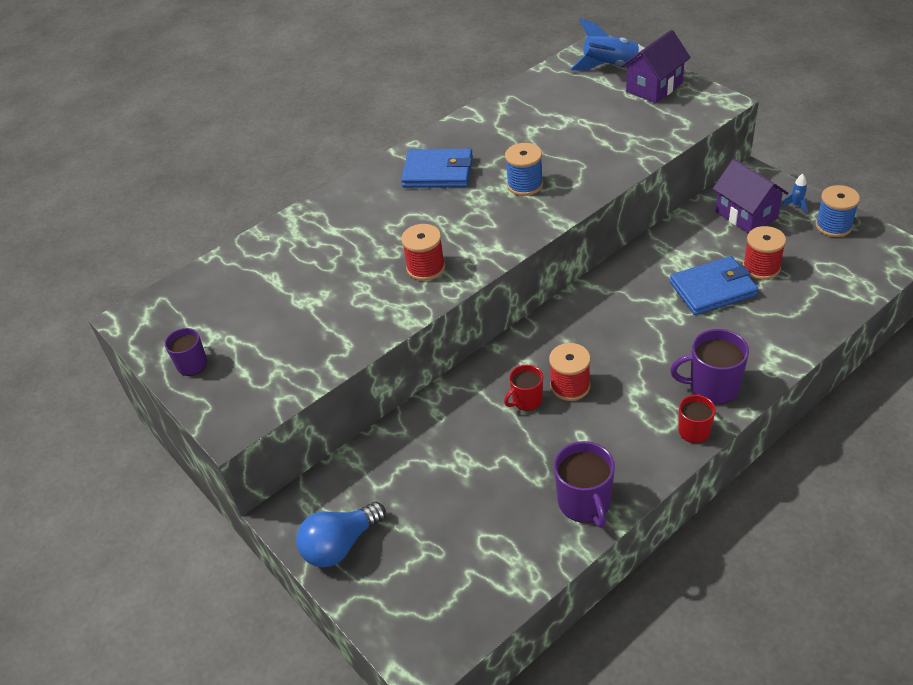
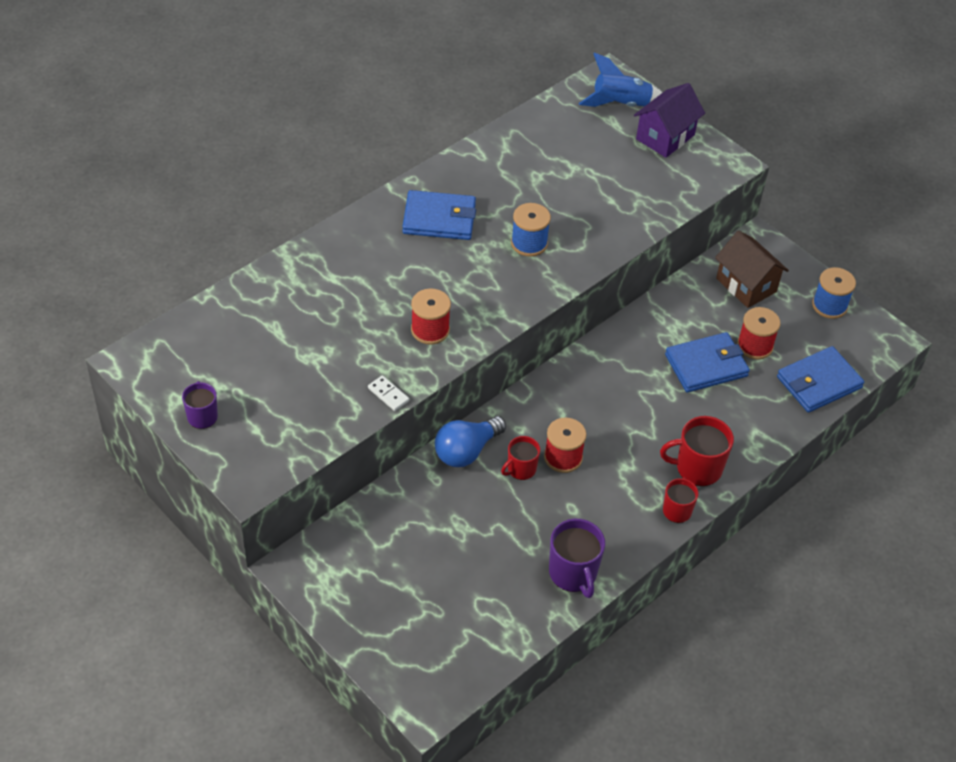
camera: 10 degrees left, 5 degrees up
blue light bulb [296,502,386,567] -> blue light bulb moved to [435,416,506,467]
purple mug [670,329,749,405] -> red mug [660,416,734,486]
purple house [713,159,788,233] -> brown house [715,231,789,308]
blue rocket [782,174,807,213] -> none
none -> white domino [368,375,409,411]
none -> blue wallet [777,346,864,413]

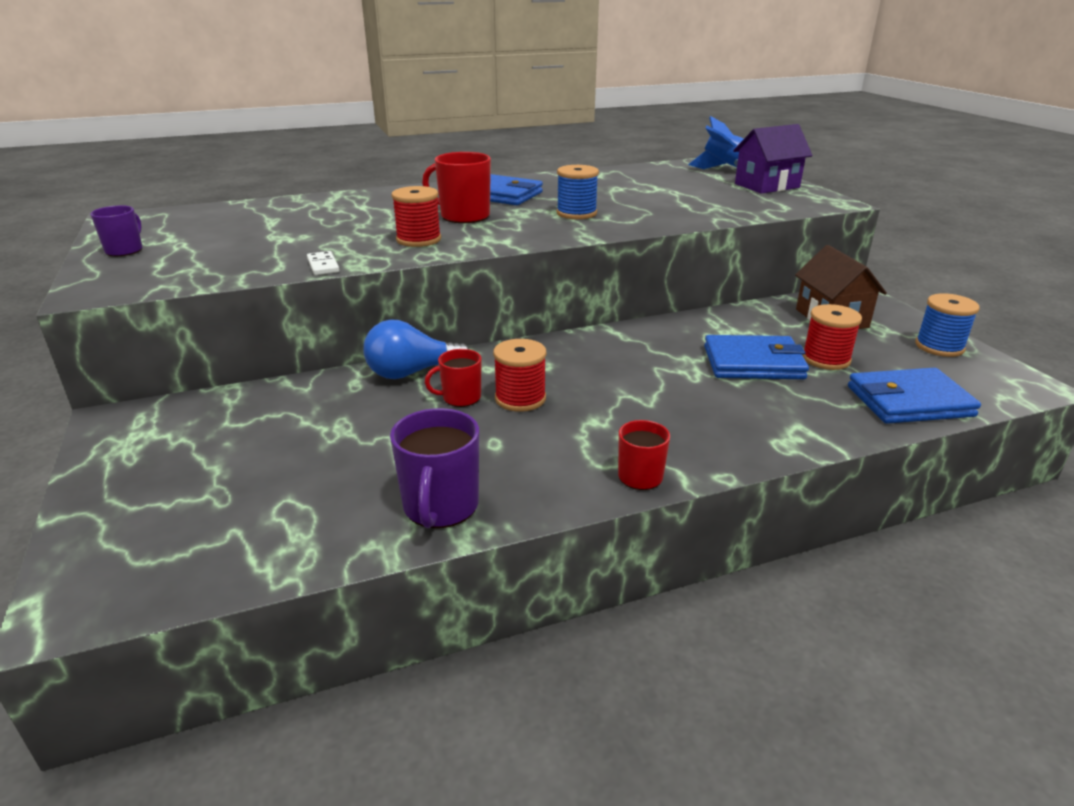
camera: 25 degrees right, 20 degrees down
red mug [660,416,734,486] -> red mug moved to [422,152,491,223]

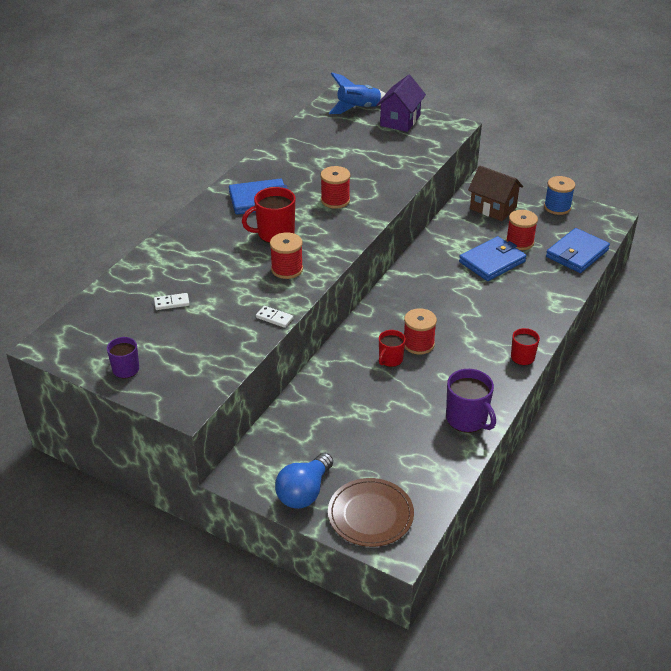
camera: 40 degrees left, 10 degrees up
blue light bulb [363,320,469,379] -> blue light bulb moved to [275,453,333,509]
blue spool [556,165,599,219] -> red spool [321,166,350,208]
none -> white domino [154,293,190,310]
none -> brown plate [328,478,414,547]

